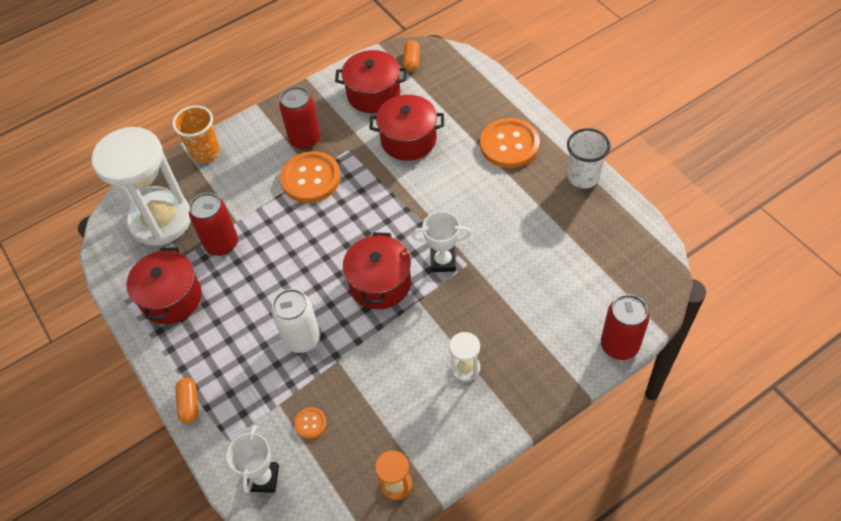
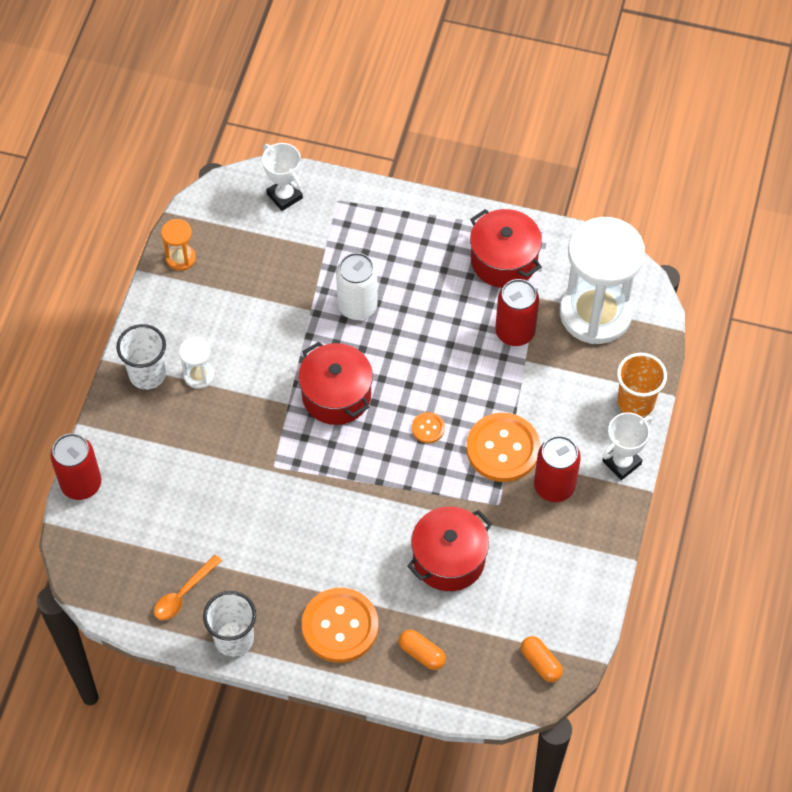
camera: 135 degrees right, 5 degrees up
orange capsule [175,378,199,424] -> orange capsule moved to [399,630,446,670]
orange button [294,407,327,439] -> orange button moved to [412,412,445,443]
red pot [335,50,407,113] -> none
white trophy [412,211,472,272] -> white trophy moved to [603,412,652,480]
none -> white cup [116,324,166,390]
none -> orange spoon [154,554,222,620]

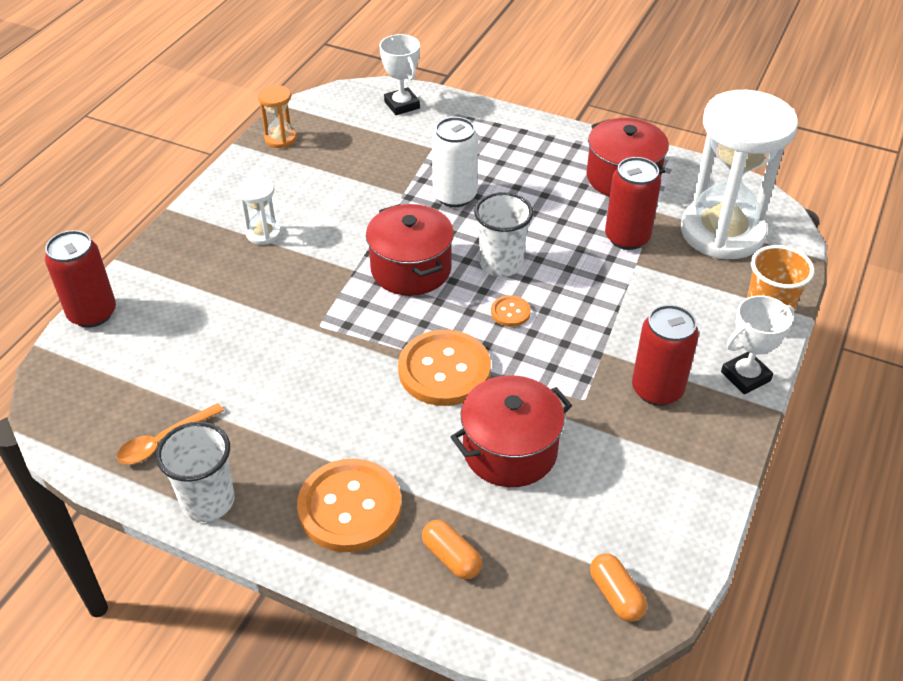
camera: 10 degrees right, 15 degrees down
white cup [116,324,166,390] -> white cup moved to [474,192,533,277]
orange button [466,413,540,482] -> orange button moved to [398,330,491,406]

